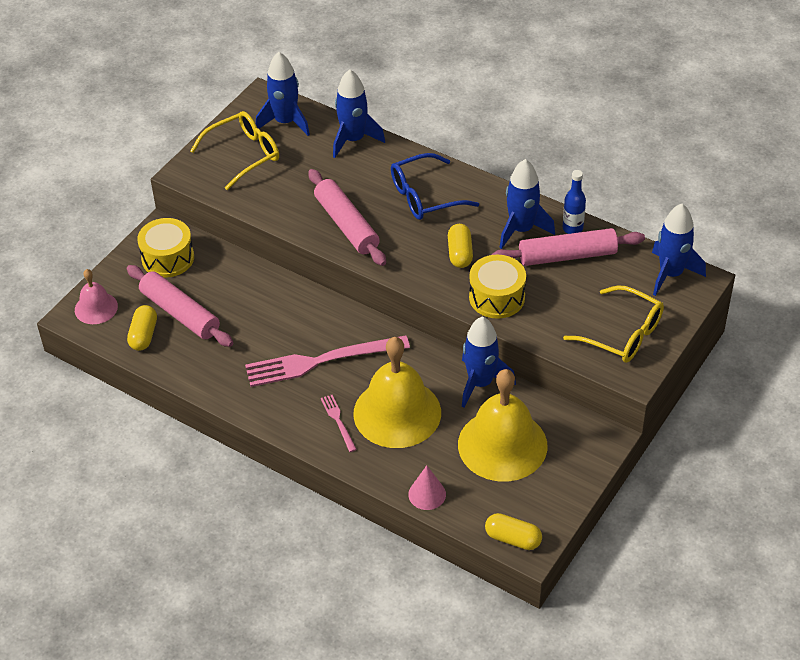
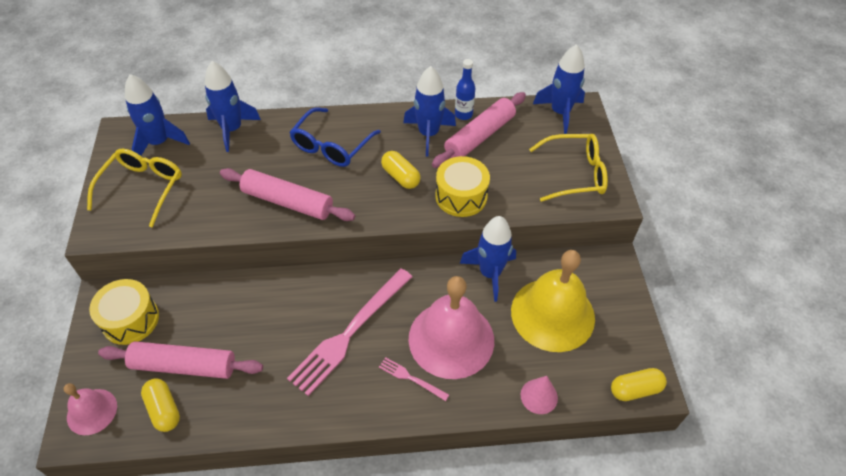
camera: 40 degrees left, 5 degrees up
yellow bell [353,337,441,448] -> pink bell [409,276,494,379]

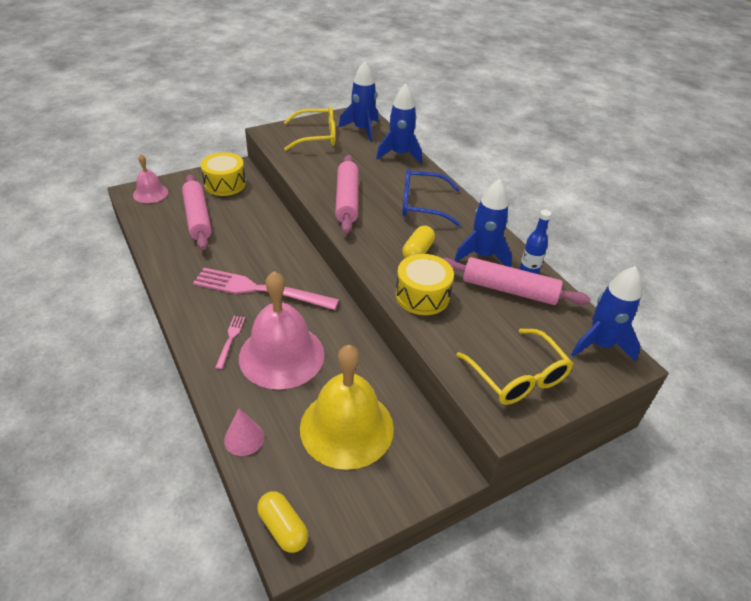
camera: 65 degrees right, 10 degrees down
yellow capsule [141,378,180,432] -> none
blue rocket [460,216,516,302] -> none

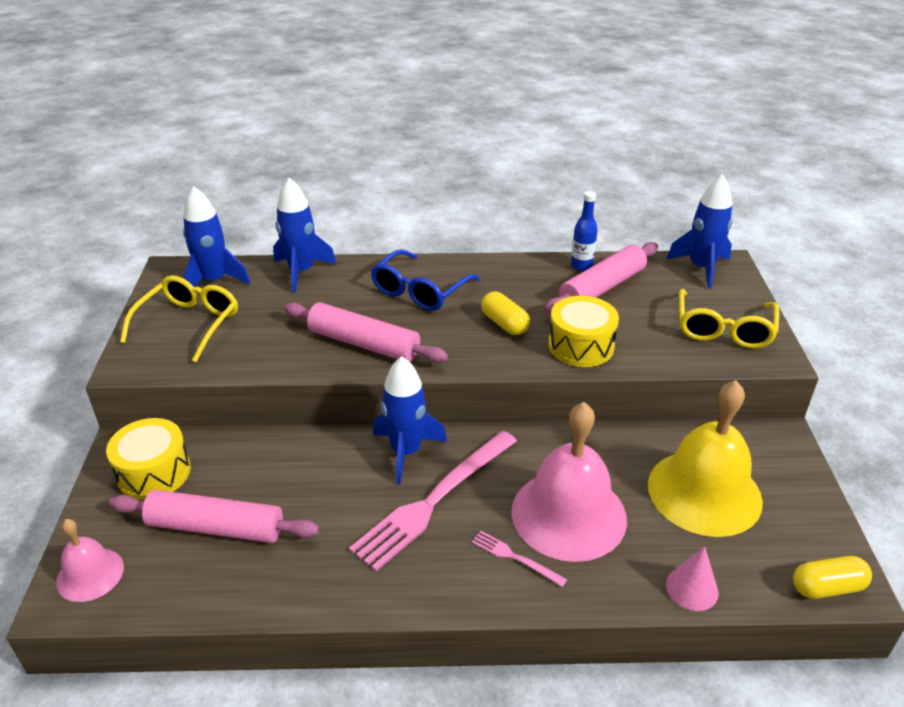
camera: 60 degrees left, 5 degrees down
blue rocket [454,179,512,267] -> blue rocket moved to [373,356,447,484]
yellow glasses [456,329,573,405] -> yellow glasses turned 105 degrees clockwise [679,289,779,349]

